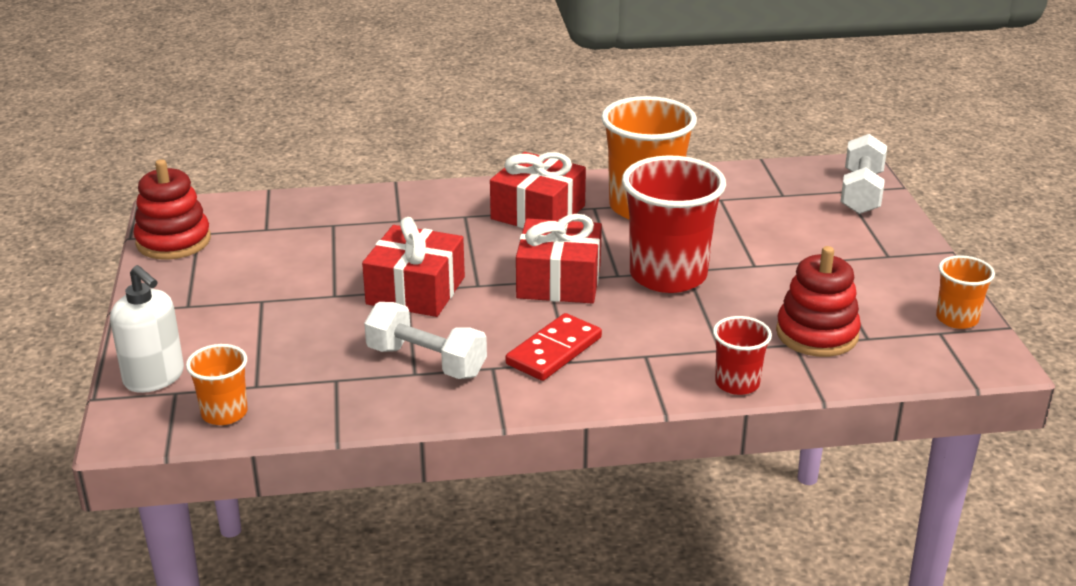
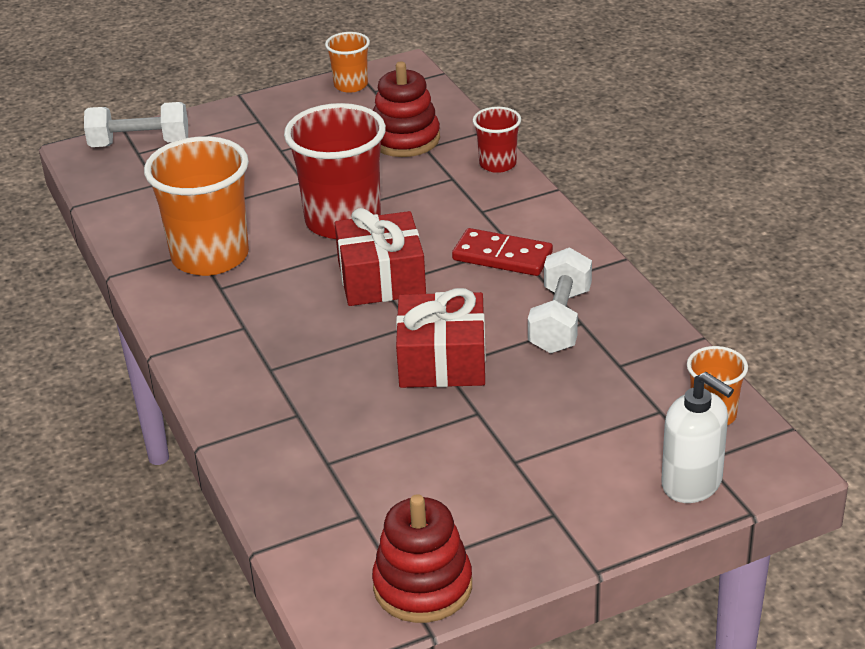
camera: 105 degrees left, 5 degrees up
white soap dispenser [110,265,184,393] -> white soap dispenser turned 105 degrees clockwise [661,372,734,503]
red gift [490,152,586,228] -> none

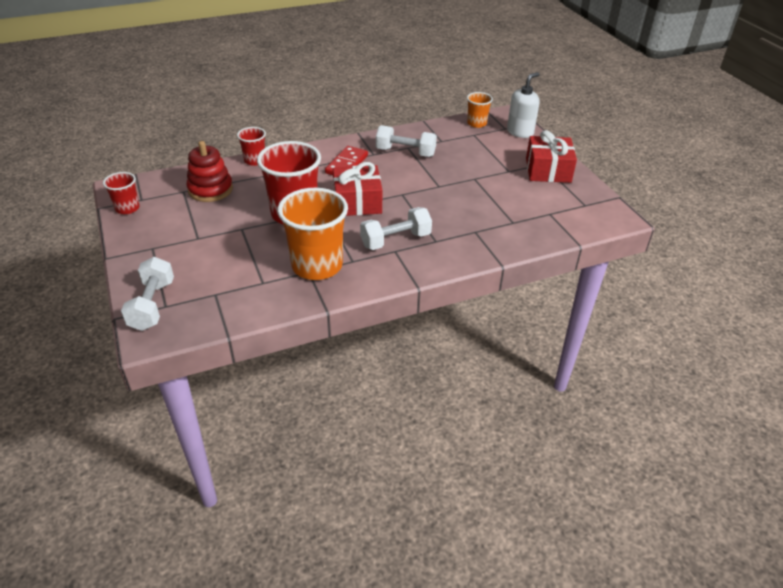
camera: 90 degrees left, 5 degrees up
orange cup [325,32,370,93] -> red cup [103,172,140,214]
red stacking toy [372,494,472,623] -> none
red gift [396,288,486,388] -> red gift moved to [526,130,577,183]
none -> white dumbbell [360,207,432,250]

